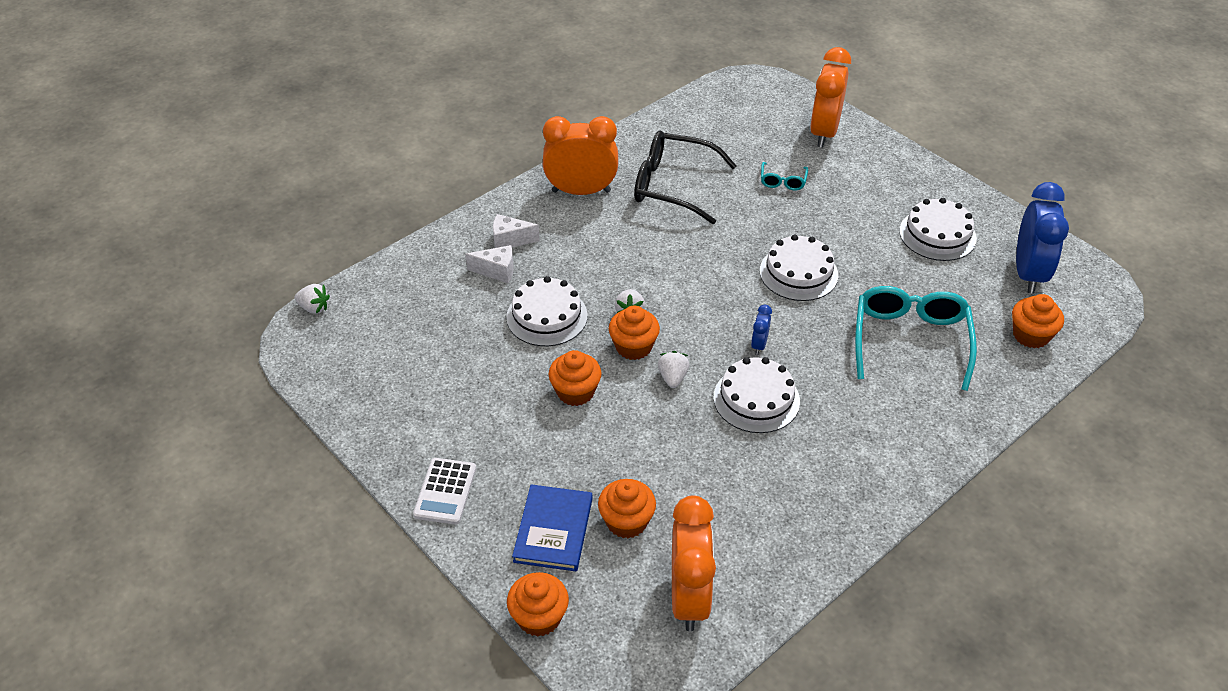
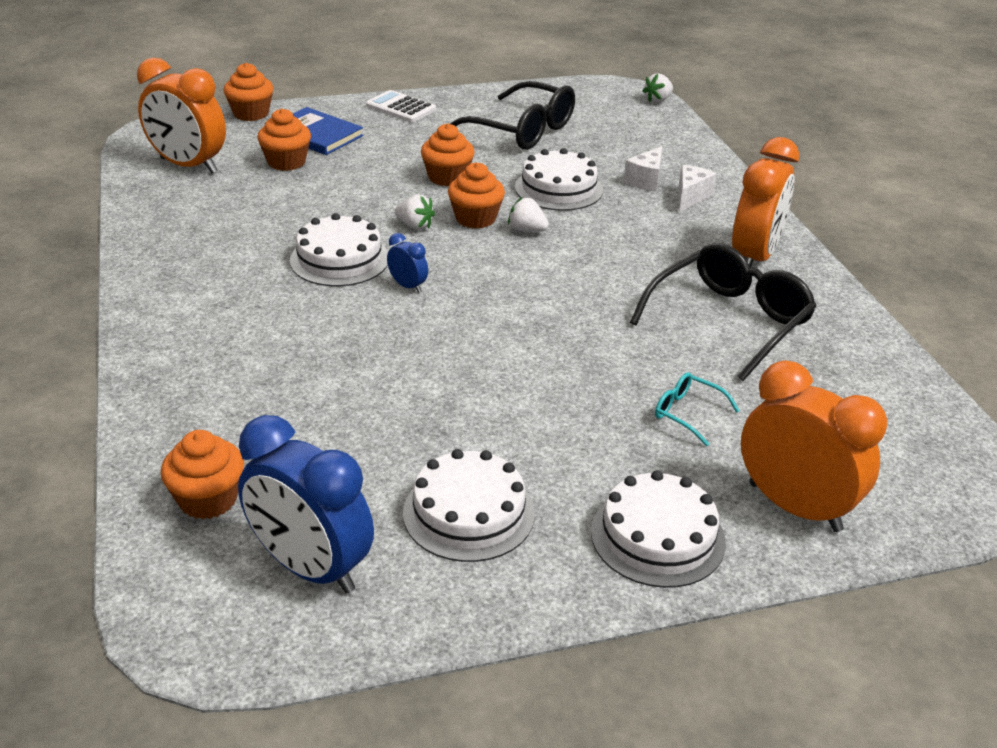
camera: 115 degrees right, 10 degrees down
white cake [760,235,838,301] -> white cake moved to [591,470,726,588]
turquoise glasses [855,286,977,391] -> none
none -> black glasses [450,81,575,150]

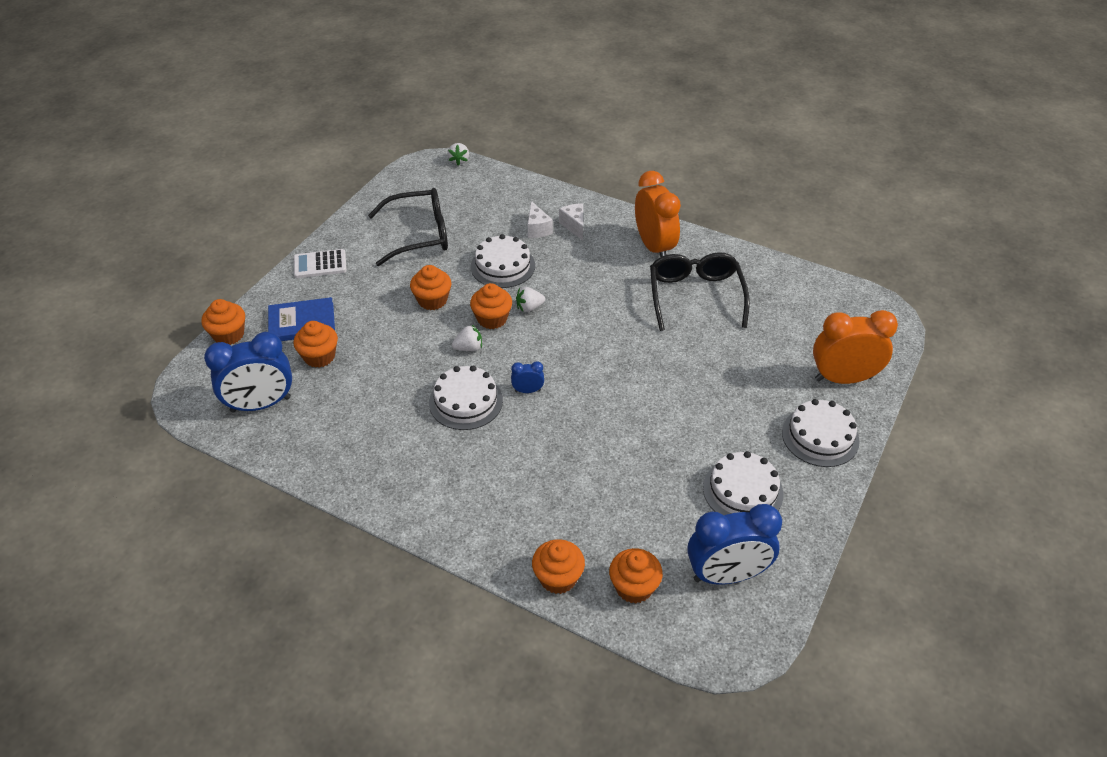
camera: 45 degrees left, 10 degrees up
orange clock [137,58,226,173] -> blue clock [204,332,292,413]
turquoise glasses [655,372,740,446] -> none
none -> orange cupcake [532,539,585,594]

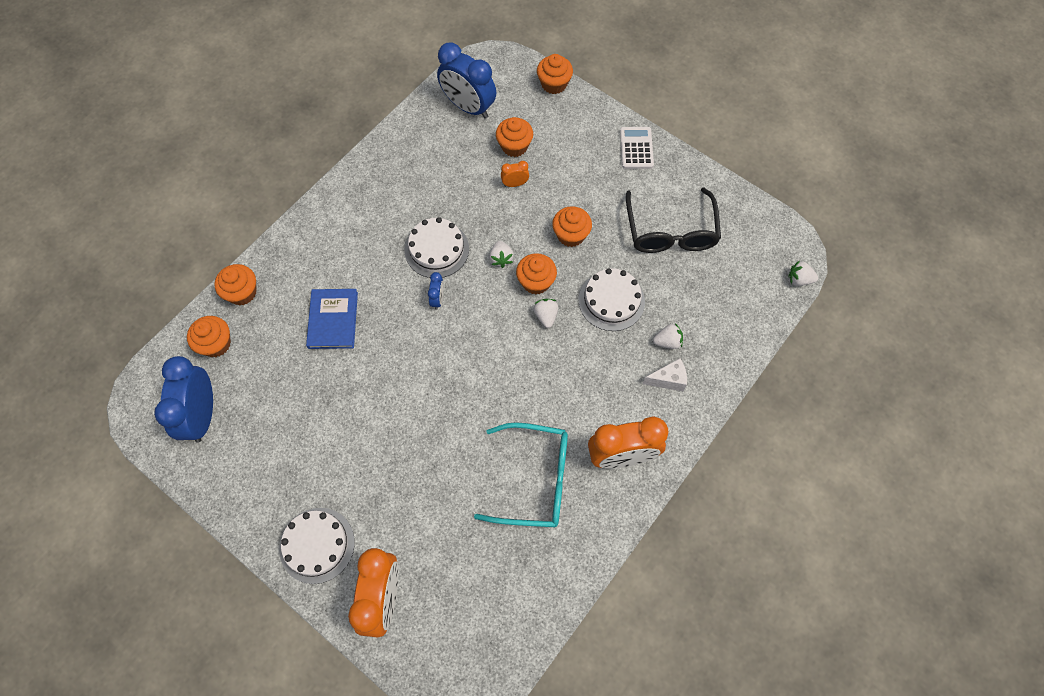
camera: 100 degrees right, 20 degrees up
blue clock [204,332,292,413] -> blue clock turned 45 degrees counterclockwise [437,42,496,119]
blue book [268,297,335,341] -> blue book moved to [306,289,358,349]
white cheese [528,201,553,238] -> white strawberry [653,323,683,349]
black glasses [650,252,750,331] -> turquoise glasses [474,422,568,527]
white cake [703,451,784,515] -> none
none -> orange clock [501,161,529,187]

